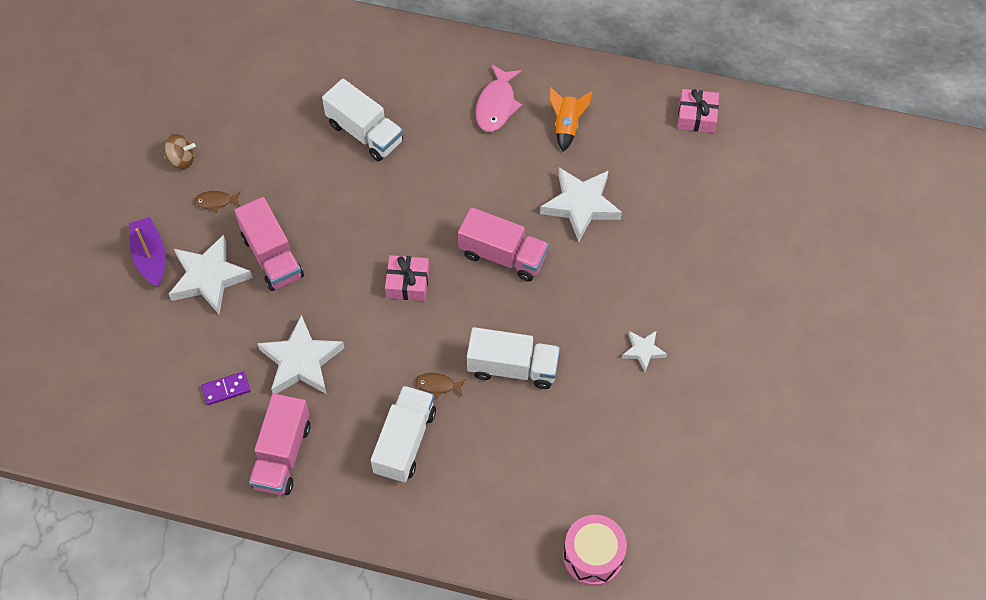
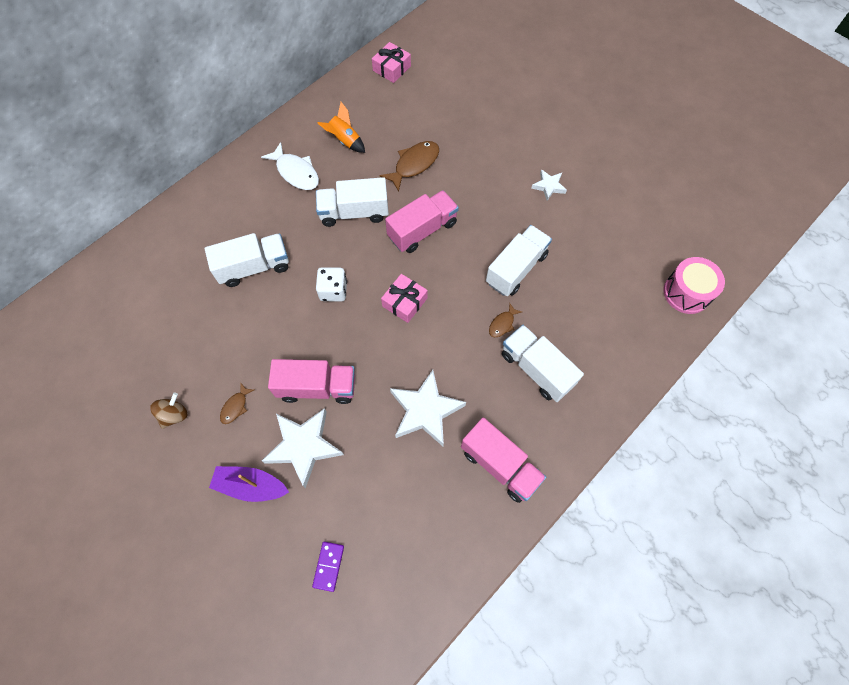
camera: 60 degrees left, 5 degrees up
purple domino [201,371,250,405] -> purple domino moved to [312,541,344,592]
pink fish [476,64,522,132] -> white fish [261,142,319,190]
white star [540,167,622,242] -> brown fish [380,141,439,192]
none -> white truck [316,177,389,227]
none -> white dice [316,267,347,302]

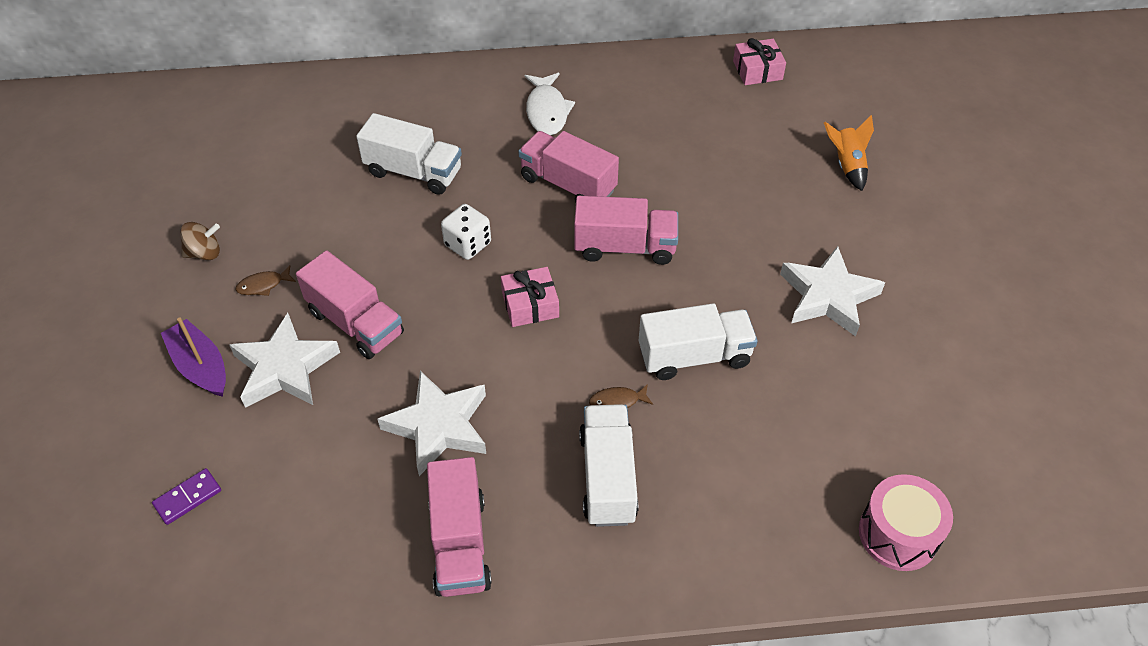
camera: 40 degrees right, 15 degrees down
white truck [316,177,389,227] -> pink truck [518,131,619,202]
orange rocket [317,102,365,153] -> orange rocket moved to [824,115,874,191]
brown fish [380,141,439,192] -> none
white star [531,169,567,201] -> white star [780,246,885,337], size x1.90

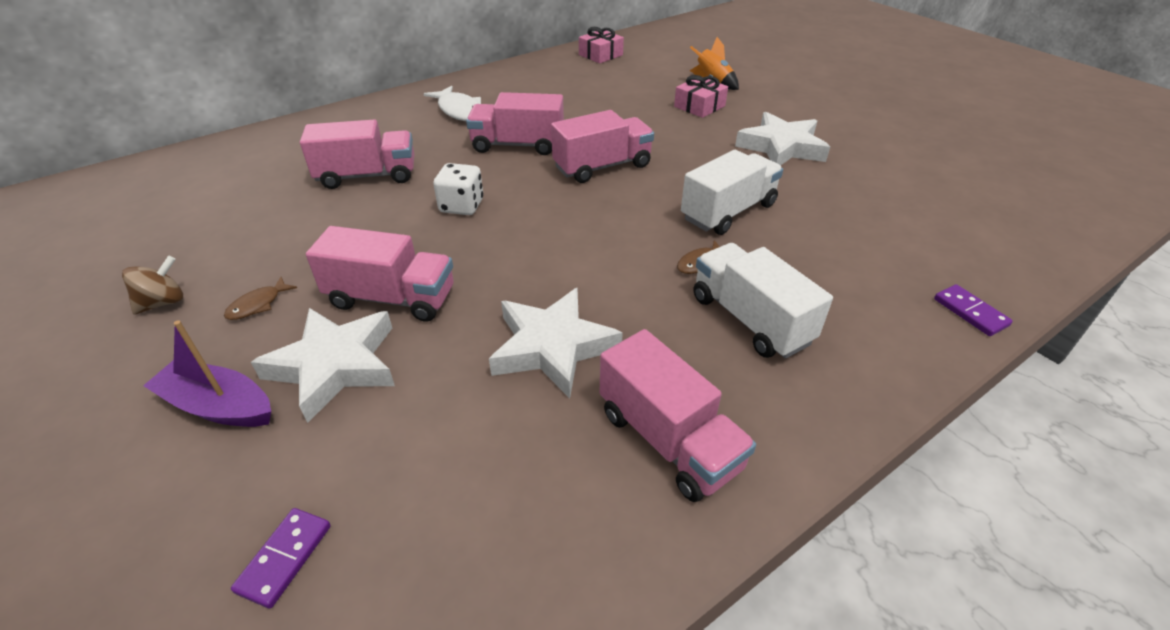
camera: 30 degrees left, 10 degrees down
white truck [356,113,462,195] -> pink truck [300,119,414,189]
pink gift [501,267,559,327] -> pink gift moved to [674,75,728,118]
pink drum [859,474,953,571] -> none
none -> purple domino [934,284,1013,336]

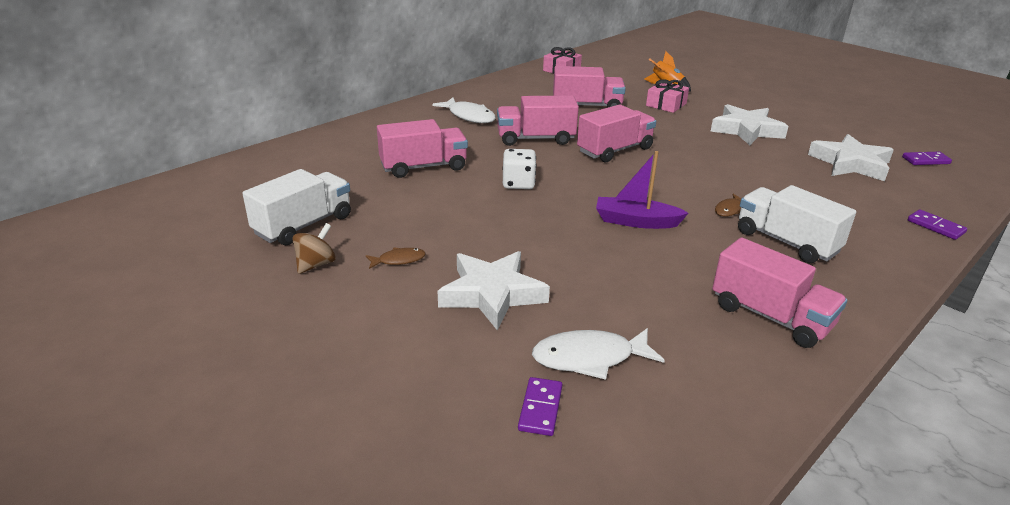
camera: 10 degrees left, 10 degrees down
purple boat [143,320,271,427] -> purple boat moved to [596,151,688,229]
brown fish [224,277,297,320] -> brown fish turned 135 degrees counterclockwise [366,247,426,269]
pink truck [306,226,454,322] -> pink truck moved to [553,66,626,108]
white star [489,288,623,399] -> white star moved to [808,134,894,181]
white truck [681,150,783,235] -> white truck moved to [242,169,351,245]
none -> white fish [532,328,665,380]
none -> purple domino [902,152,952,165]

